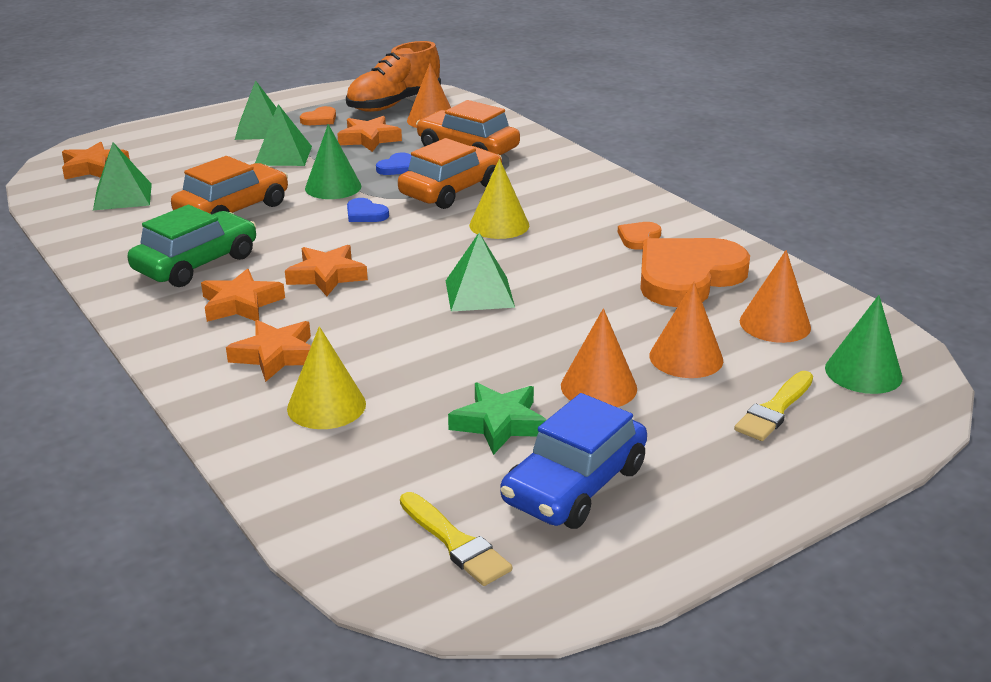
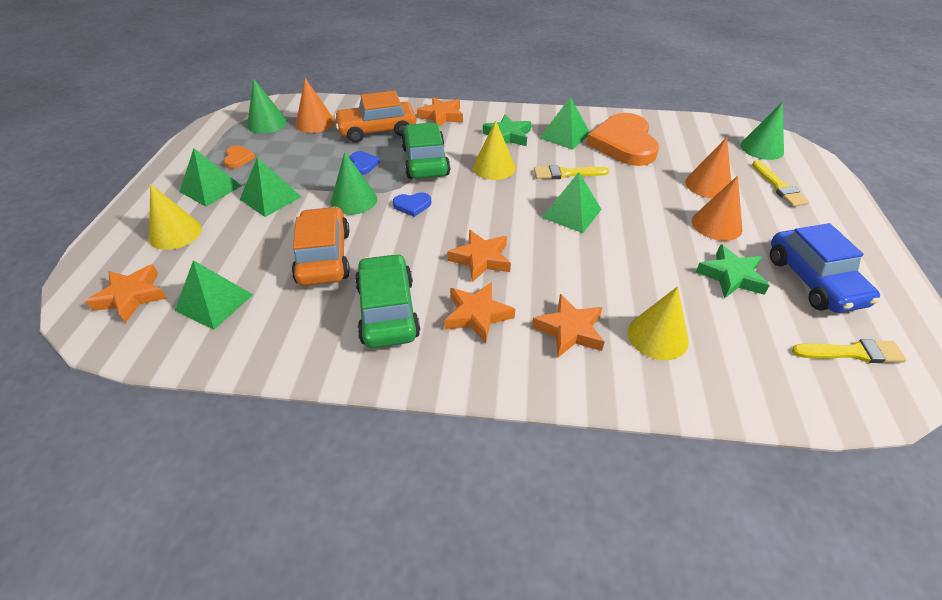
camera: 50 degrees left, 15 degrees up
orange star [337,116,402,152] -> orange star moved to [417,97,463,126]
orange shoe [346,41,441,112] -> green cone [247,78,287,134]
orange car [398,138,502,209] -> green car [401,123,450,179]
orange heart [618,222,661,250] -> green pyramid [540,97,590,150]
orange cone [740,250,811,343] -> none
none -> yellow cone [149,184,202,250]
none -> green star [483,115,531,146]
none -> yellow brush [534,165,609,179]

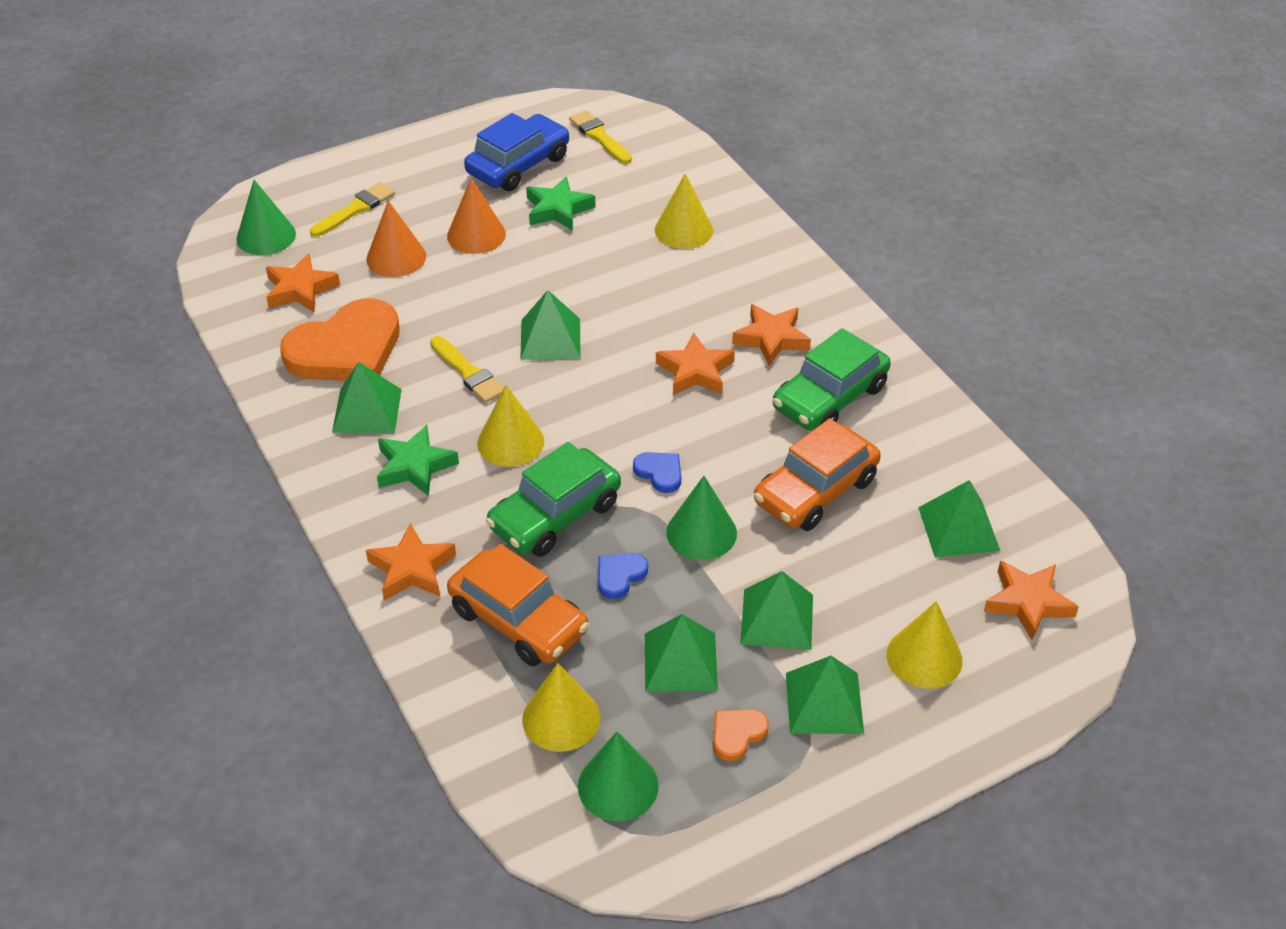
camera: 125 degrees left, 0 degrees up
orange cone [296,78,335,133] -> yellow cone [522,663,600,752]
orange star [532,294,605,357] -> orange star moved to [266,253,340,312]
none -> green pyramid [645,614,718,692]

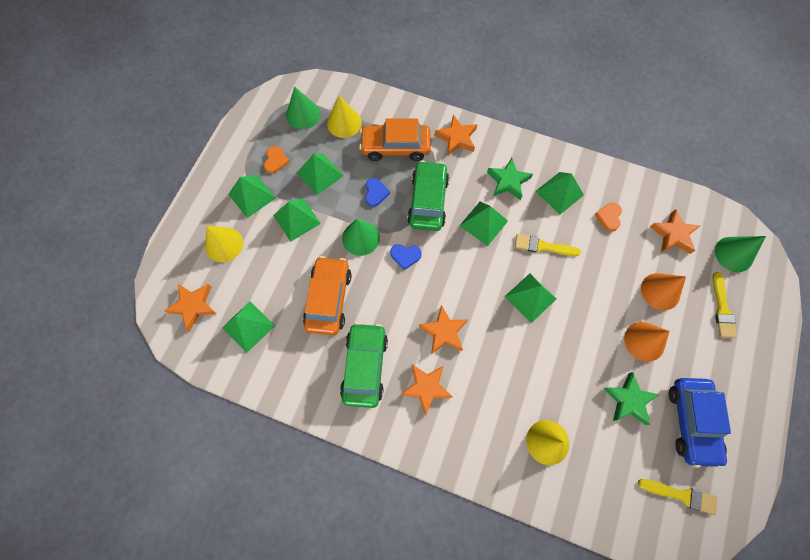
camera: 140 degrees right, 25 degrees up
orange heart [280,298,400,381] -> orange heart [595,202,622,232], size x0.42
yellow cone [477,385,544,467] -> green pyramid [460,202,508,246]

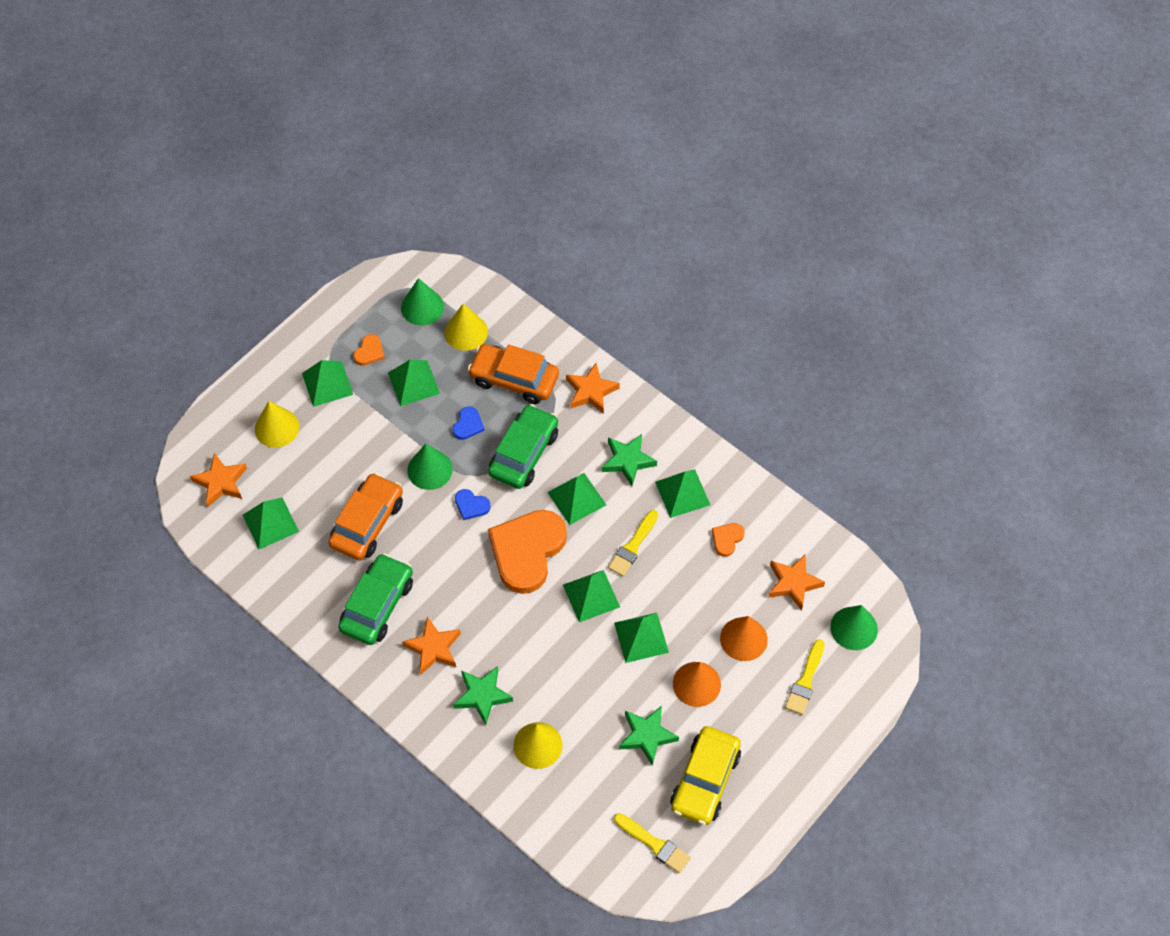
camera: 20 degrees right, 10 degrees down
green pyramid [273,198,321,242] -> green pyramid moved to [614,613,669,663]
orange star [419,305,468,354] -> none
yellow brush [515,234,581,256] -> yellow brush turned 90 degrees counterclockwise [608,510,658,576]
blue car [669,378,731,469] -> yellow car [670,726,741,825]
none -> green star [453,666,513,725]
none -> orange heart [488,510,567,594]

